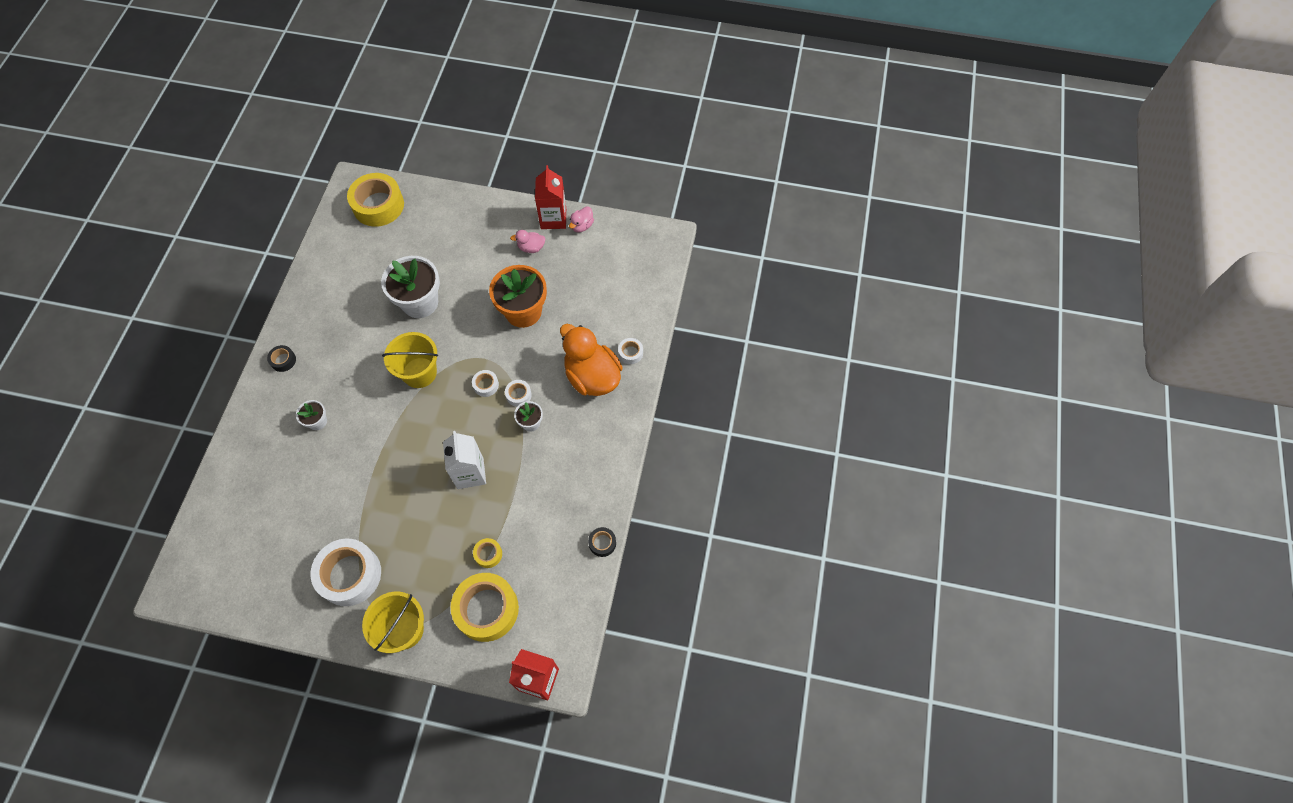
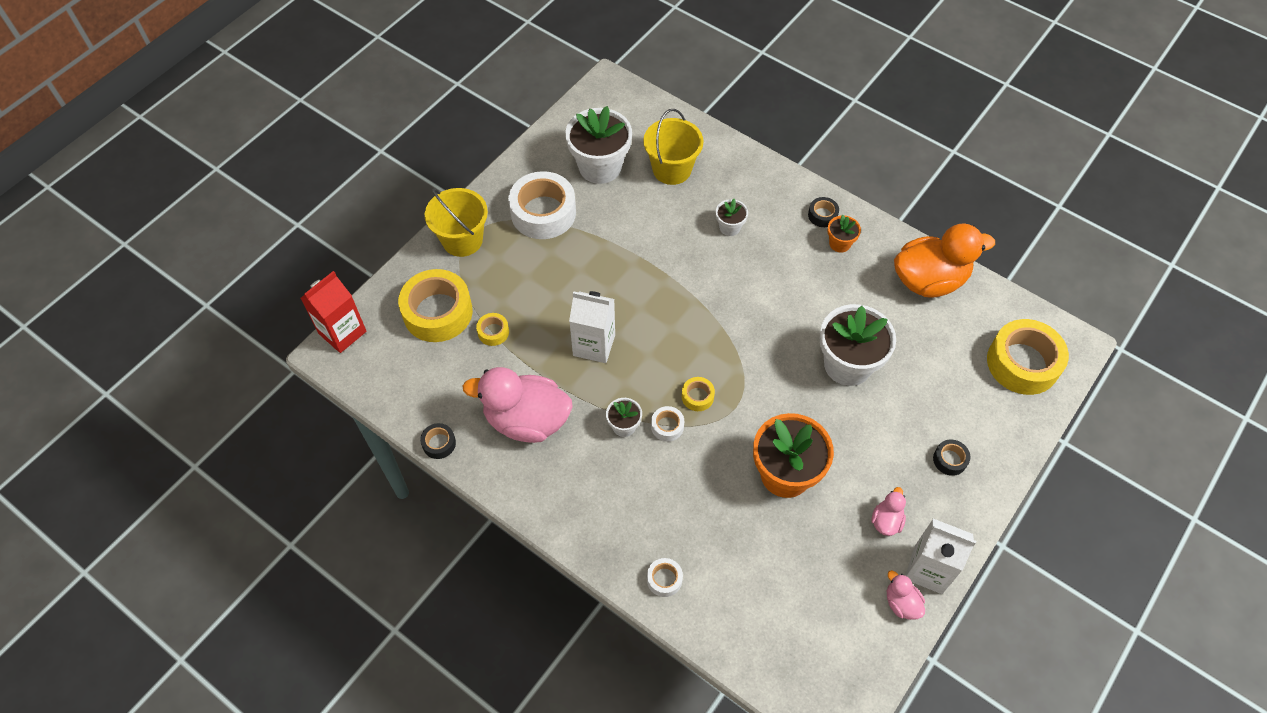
camera: 115 degrees right, 5 degrees down
yellow bucket [382,332,438,388] -> yellow bucket moved to [643,109,704,185]
white tape [472,370,499,397] -> yellow tape [682,377,715,411]
red carton [535,165,566,229] -> white carton [905,519,976,594]
orange duck [560,324,623,396] -> orange duck moved to [894,223,995,298]
none -> pink duck [463,367,573,443]
none -> white flower pot [565,106,632,184]
none -> orange flower pot [827,215,861,253]
none -> black tape [933,439,970,476]

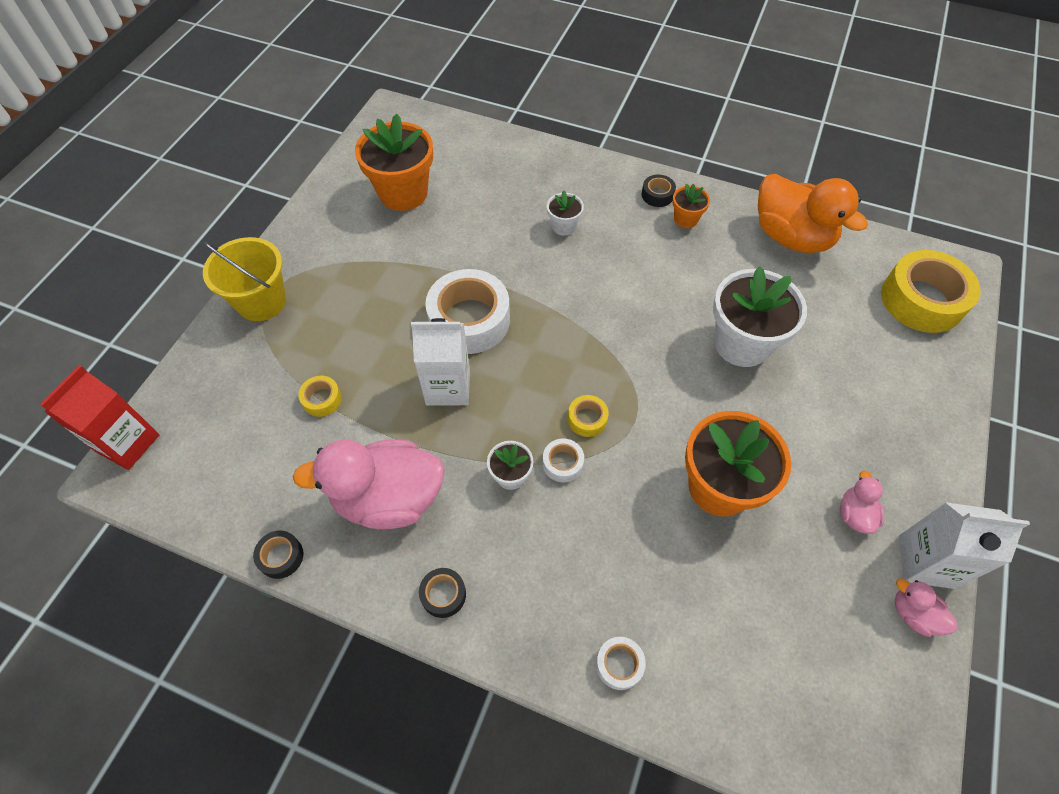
camera: 15 degrees left, 0 degrees up
yellow tape [398,269,473,342] -> none
white tape [508,171,576,239] -> white tape moved to [425,269,510,354]
white flower pot [565,106,632,184] -> orange flower pot [355,114,433,211]
yellow bucket [643,109,704,185] -> none
orange duck [894,223,995,298] -> orange duck turned 75 degrees clockwise [758,174,868,253]
black tape [933,439,970,476] -> black tape moved to [419,568,466,618]

